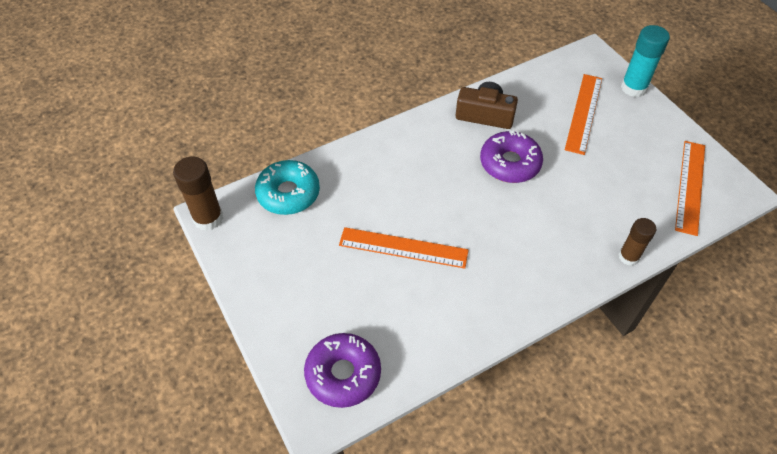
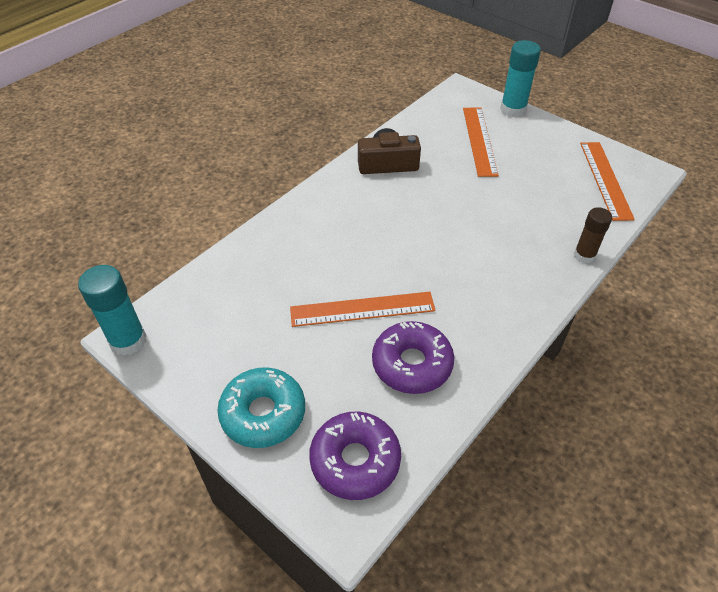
camera: 20 degrees left, 5 degrees down
brown glue stick [173,157,223,231] -> turquoise glue stick [78,265,147,356]
turquoise donut [255,160,320,215] -> turquoise donut moved to [217,367,305,448]
purple donut [480,131,543,183] -> purple donut moved to [372,321,454,394]

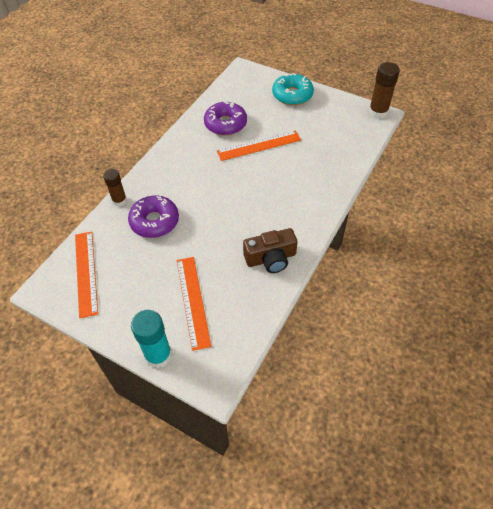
camera: 170 degrees right, 5 degrees up
turquoise glue stick [78,265,147,356] -> brown glue stick [369,62,400,119]
purple donut [309,412,401,500] -> purple donut moved to [128,196,179,238]

